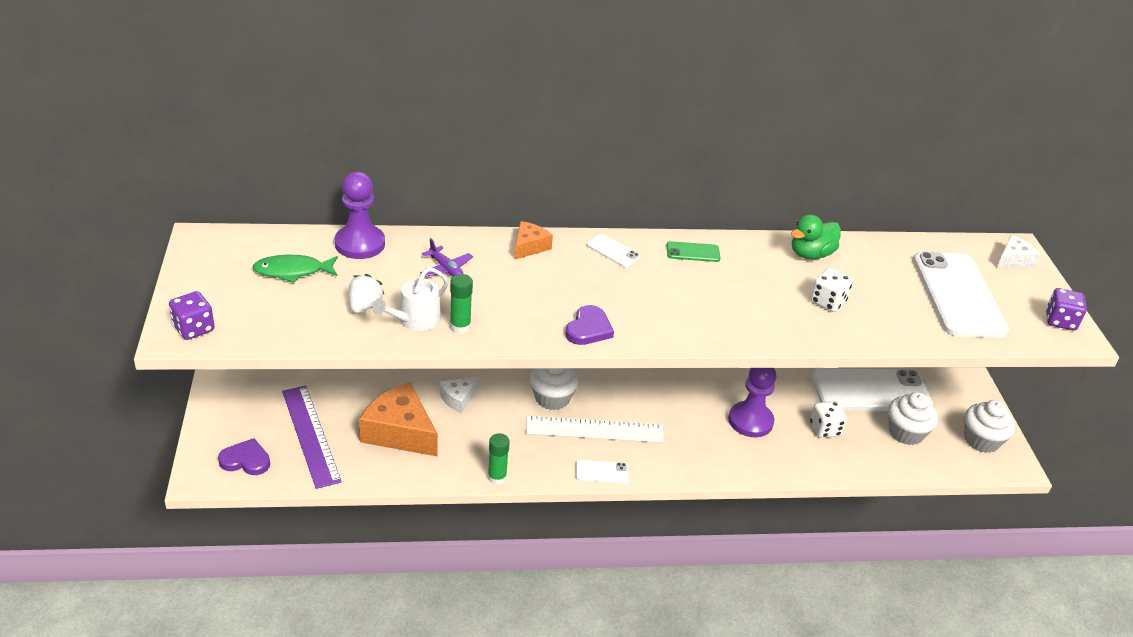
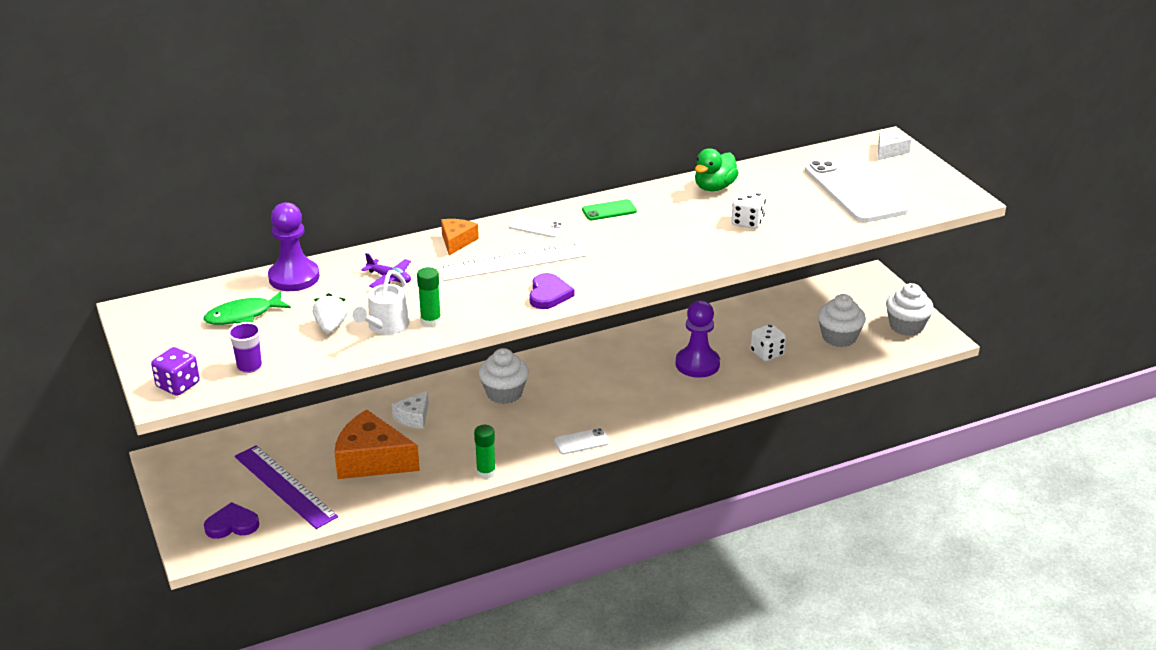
camera: 15 degrees left, 5 degrees down
white ruler [526,416,664,443] -> white ruler moved to [437,242,586,281]
white phone [812,368,933,411] -> none
purple dice [1046,288,1087,330] -> none
none -> purple cup [228,322,262,373]

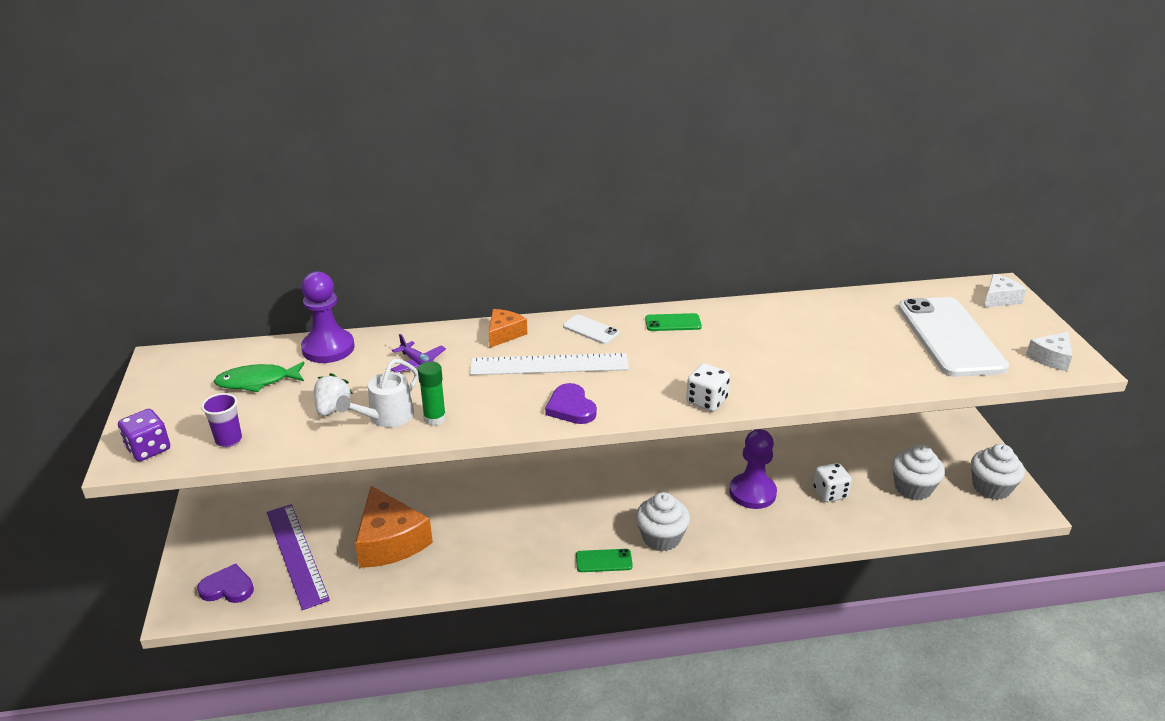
camera: 15 degrees right, 0 degrees up
orange cheese [335,409,420,479] -> orange cheese turned 150 degrees counterclockwise [355,486,433,568]
white cheese [392,391,429,429] -> white cheese moved to [1026,332,1073,371]
green glue stick [474,425,496,479] -> none
white cupcake [479,348,529,404] -> white cupcake moved to [636,492,690,551]
purple heart [529,273,575,309] -> purple heart turned 135 degrees clockwise [545,383,597,424]
white phone [554,428,610,454] -> green phone [576,549,633,572]
green duck [695,148,739,191] -> none
white dice [731,190,766,229] -> white dice moved to [686,363,730,412]

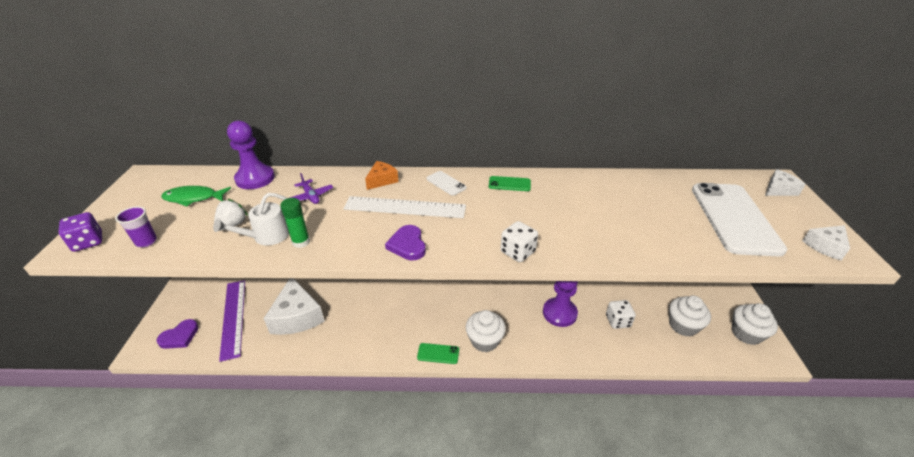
camera: 10 degrees right, 5 degrees up
purple heart [197,564,254,603] -> purple heart turned 120 degrees clockwise [156,319,199,349]
orange cheese [355,486,433,568] -> white cheese [263,278,325,335]

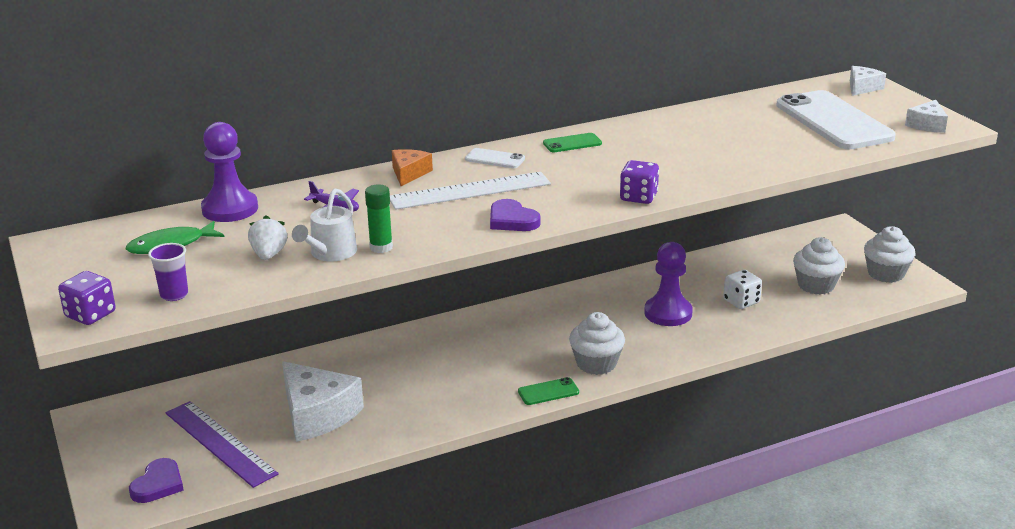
camera: 25 degrees left, 10 degrees down
white dice [500,221,538,262] -> purple dice [620,160,659,204]

